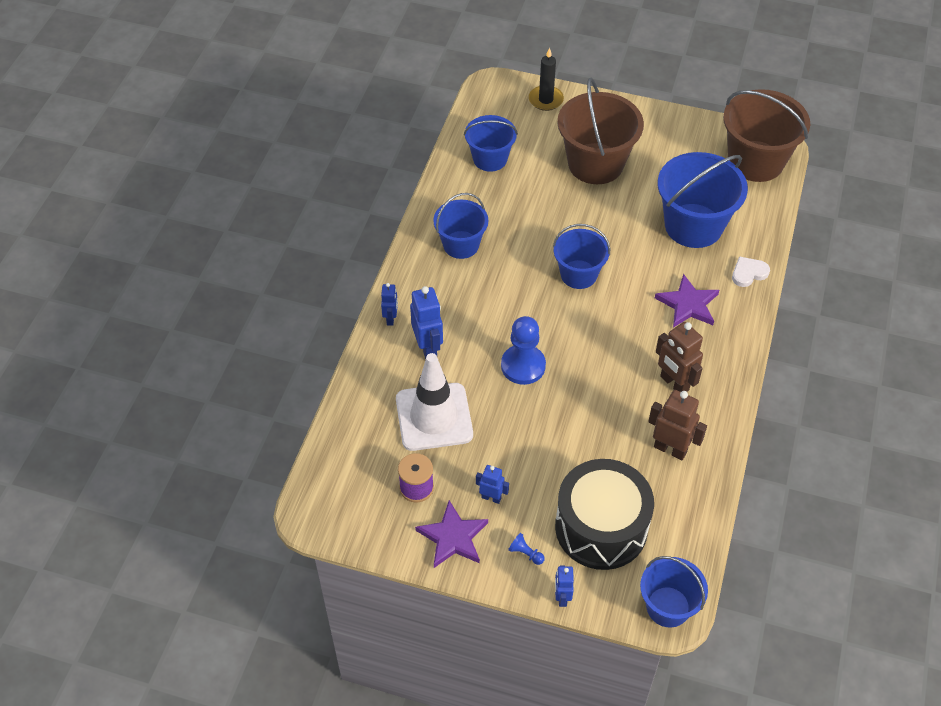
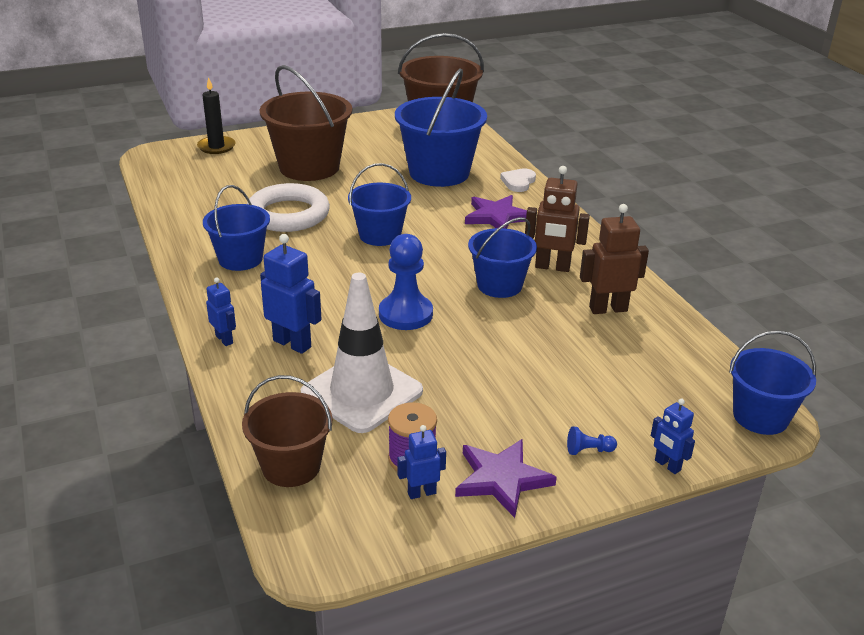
camera: 40 degrees left, 20 degrees down
blue bucket [464,115,518,172] -> blue bucket moved to [468,217,537,298]
blue robot [476,465,509,504] -> blue robot moved to [397,425,446,499]
black drum [555,459,654,570] -> none
none -> brown bucket [242,375,332,487]
none -> white ring [247,183,330,232]

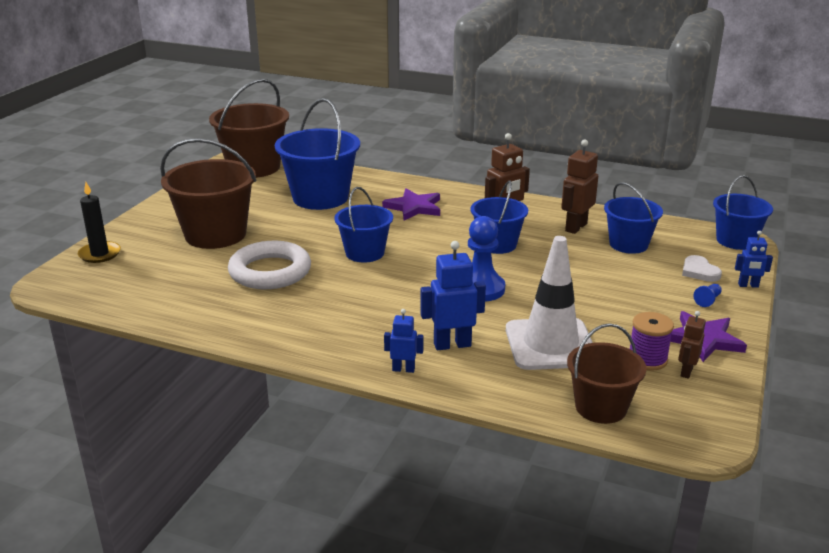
camera: 45 degrees left, 5 degrees down
blue bucket [203,185,270,271] -> blue bucket moved to [604,182,663,254]
blue robot [397,425,446,499] -> brown robot [678,311,706,379]
white heart [500,168,536,192] -> white heart moved to [682,255,722,282]

